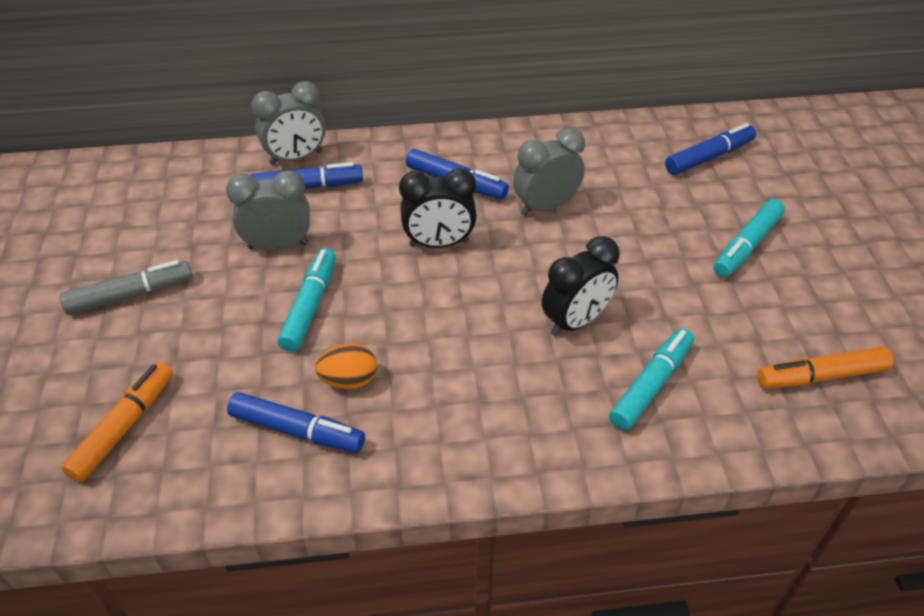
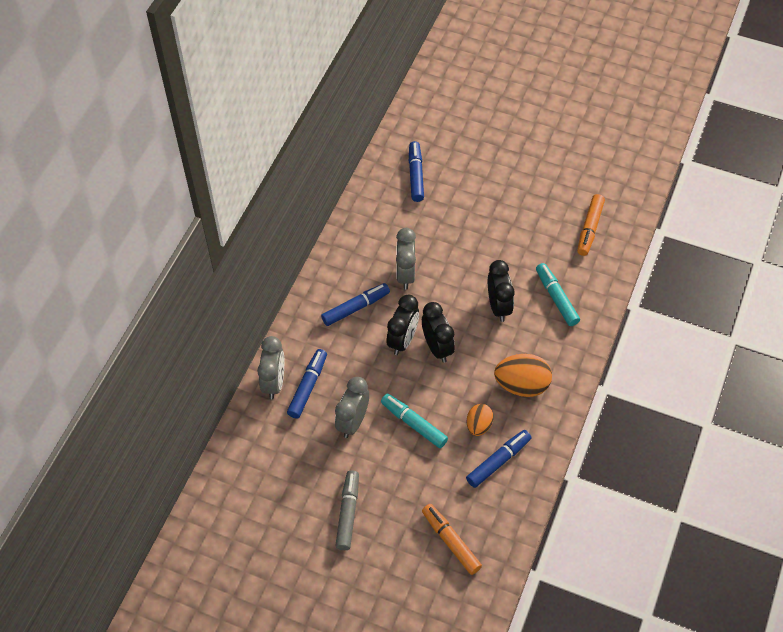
camera: 60 degrees left, 10 degrees up
turquoise marker [714,199,785,277] -> none
none -> black clock [422,302,455,363]
none -> orange egg [494,354,552,397]

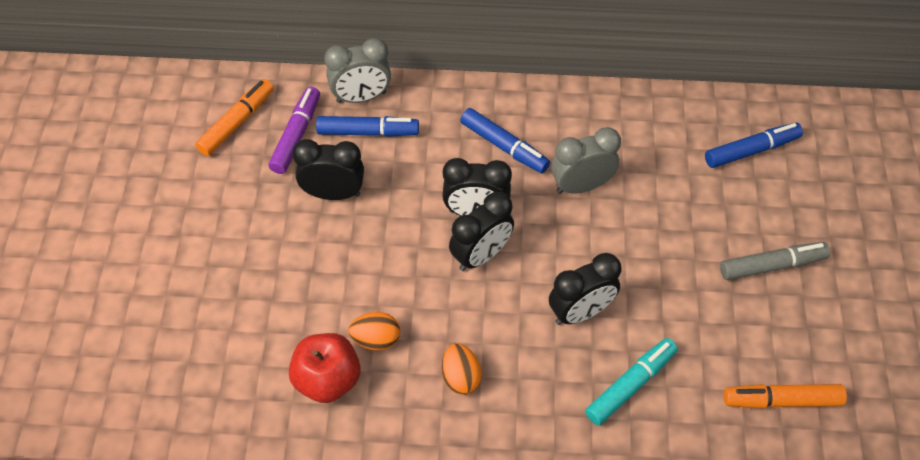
camera: 70 degrees right, 0 degrees up
grey clock [335,377,369,438] -> black clock [292,139,364,200]
grey marker [335,470,359,550] -> grey marker moved to [720,242,830,280]
turquoise marker [381,394,448,448] -> none
orange marker [422,504,482,575] -> orange marker moved to [195,79,274,156]
blue marker [466,430,531,488] -> red apple [289,333,361,403]
orange egg [494,354,552,397] -> orange egg [442,343,482,395], size x0.60
none -> purple marker [268,87,320,174]

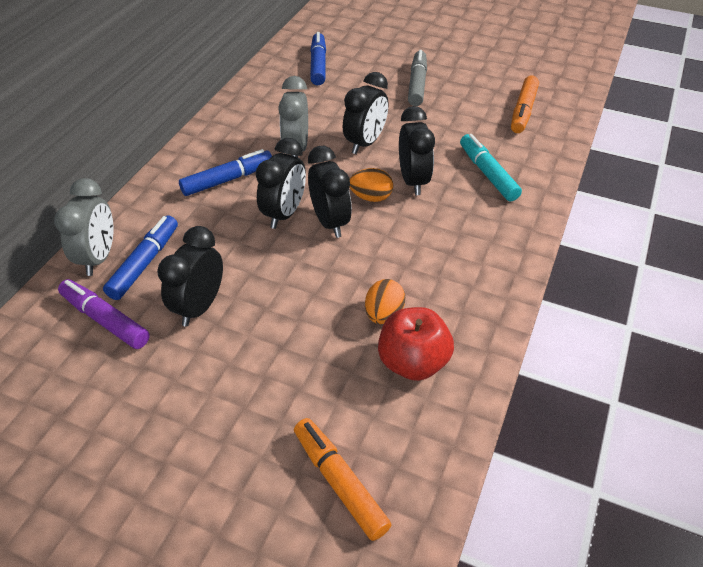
camera: 70 degrees left, 10 degrees down
orange marker [195,79,274,156] -> orange marker moved to [294,418,391,541]
orange egg [442,343,482,395] -> orange egg moved to [350,168,393,202]
none -> black clock [343,72,388,154]

